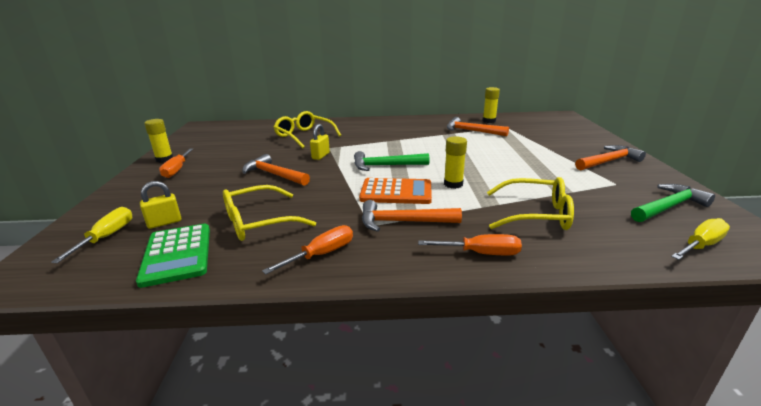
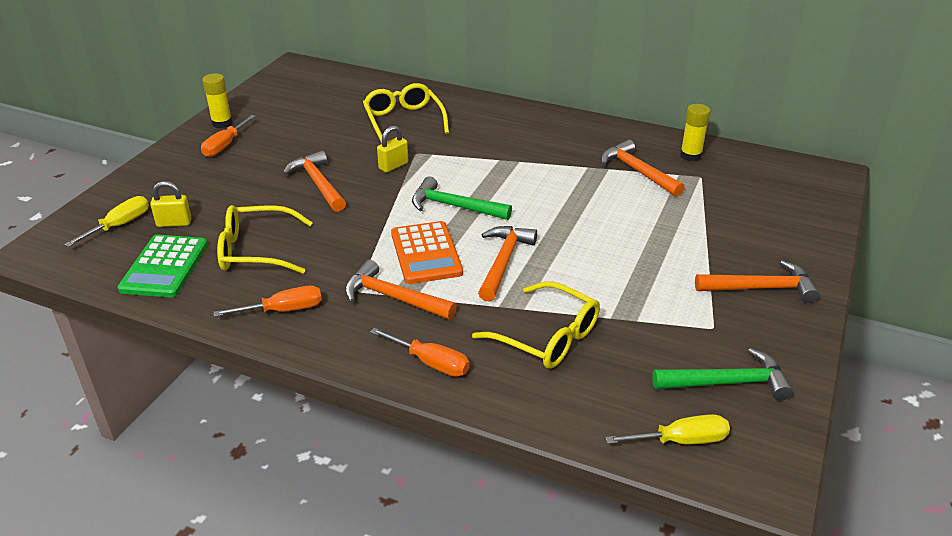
camera: 25 degrees right, 10 degrees up
orange calculator [359,178,432,204] -> orange calculator turned 45 degrees clockwise [391,221,463,284]
yellow glue stick [444,136,467,189] -> orange hammer [478,226,537,302]

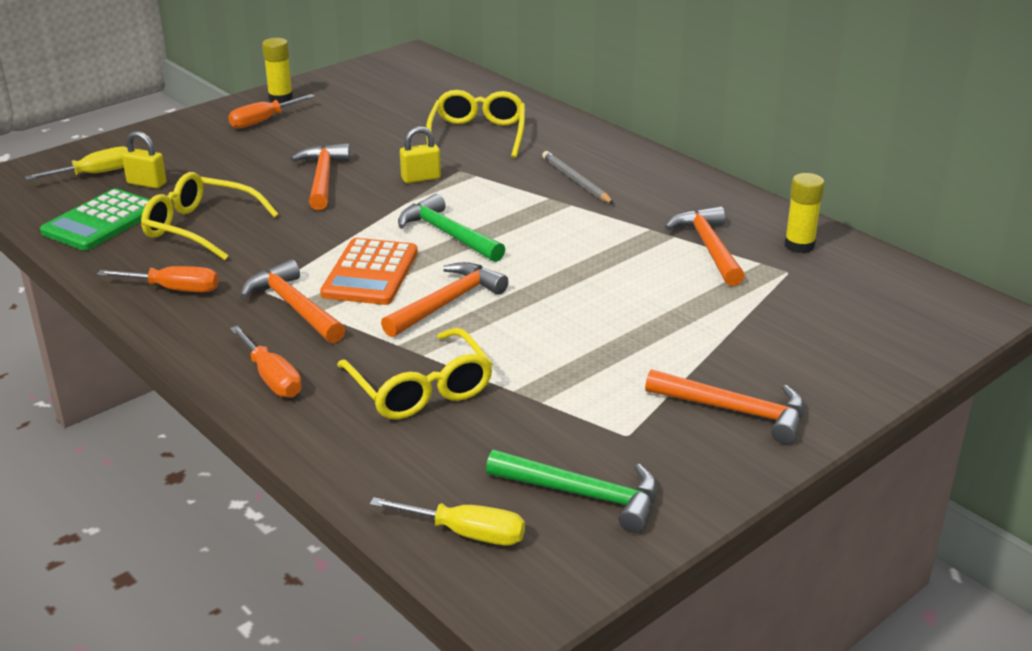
camera: 25 degrees right, 5 degrees down
none -> grey pencil [542,151,614,204]

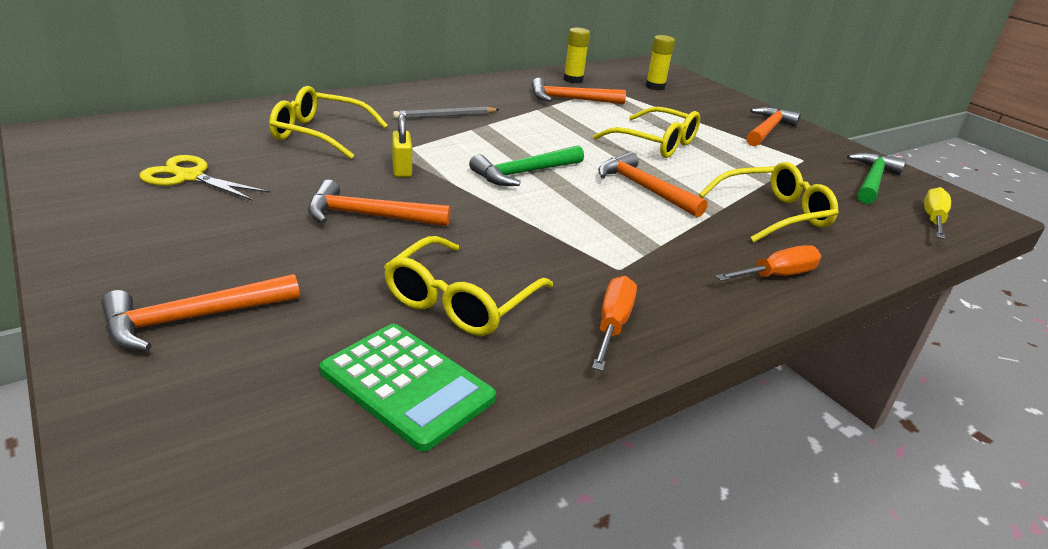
camera: 85 degrees left, 0 degrees up
yellow screwdriver [25,147,128,180] -> none
yellow padlock [122,131,166,189] -> none
orange screwdriver [228,94,315,129] -> none
orange hammer [240,260,345,343] -> orange hammer moved to [101,274,300,351]
yellow glue stick [262,38,293,103] -> yellow glue stick moved to [645,35,675,90]
orange calculator [320,238,418,305] -> none
none -> yellow scissors [140,155,270,201]
none -> yellow glasses [593,107,700,158]

